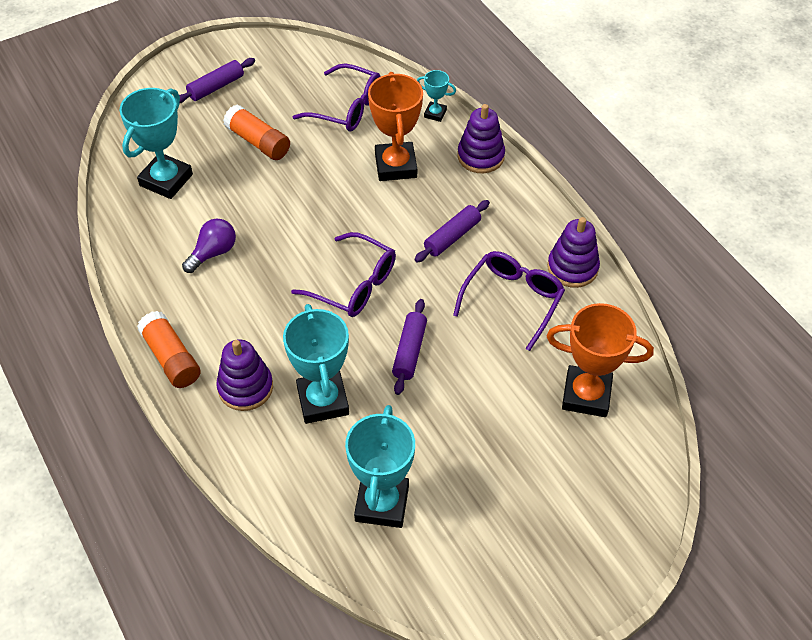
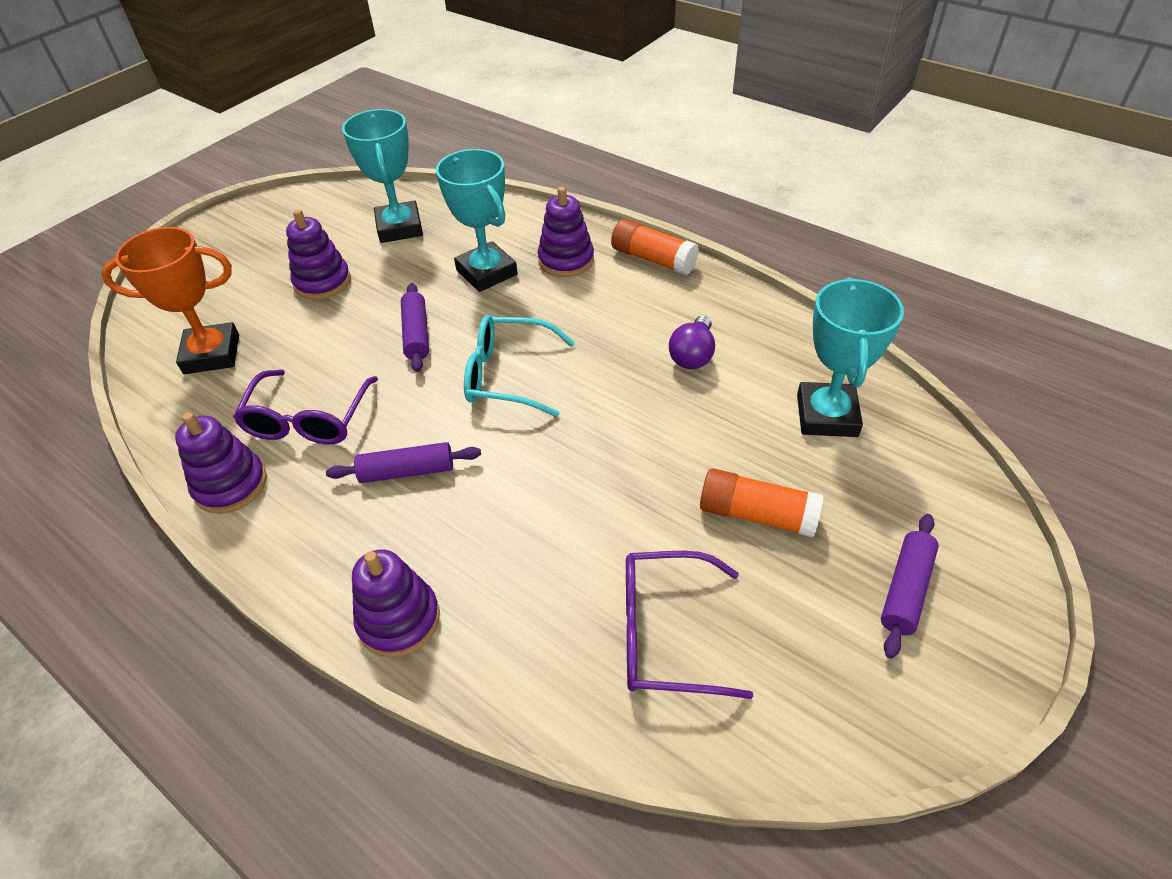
camera: 160 degrees right, 5 degrees down
purple glasses [291,232,396,317] -> turquoise glasses [464,315,575,417]
orange trophy [368,72,423,181] -> none
purple rolling pin [414,200,490,262] -> purple rolling pin turned 60 degrees clockwise [326,442,481,483]
turquoise trophy [417,70,456,122] -> none
none -> purple stacking toy [286,209,351,300]

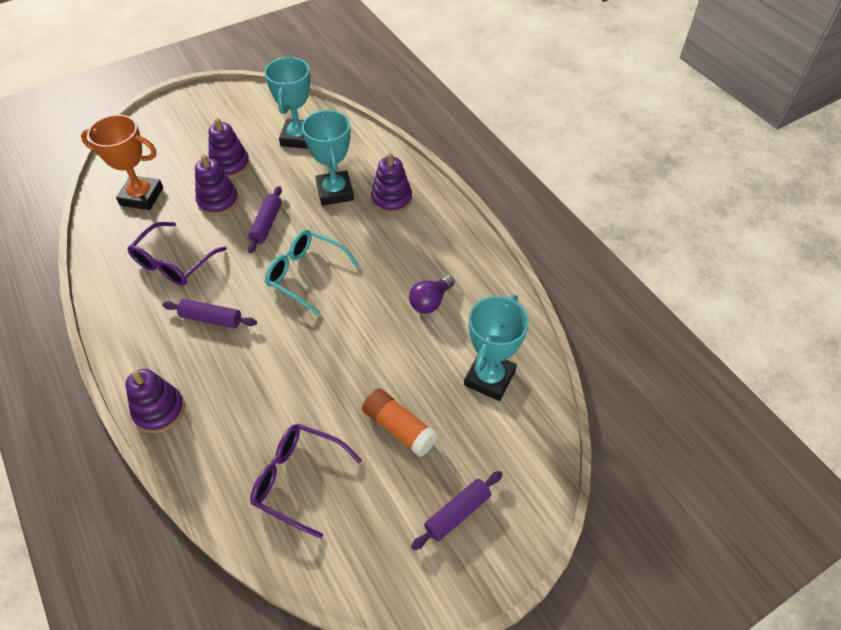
camera: 20 degrees right, 5 degrees up
purple stacking toy [175,412,267,514] -> purple stacking toy moved to [195,155,239,216]
orange glue stick [611,219,699,275] -> none

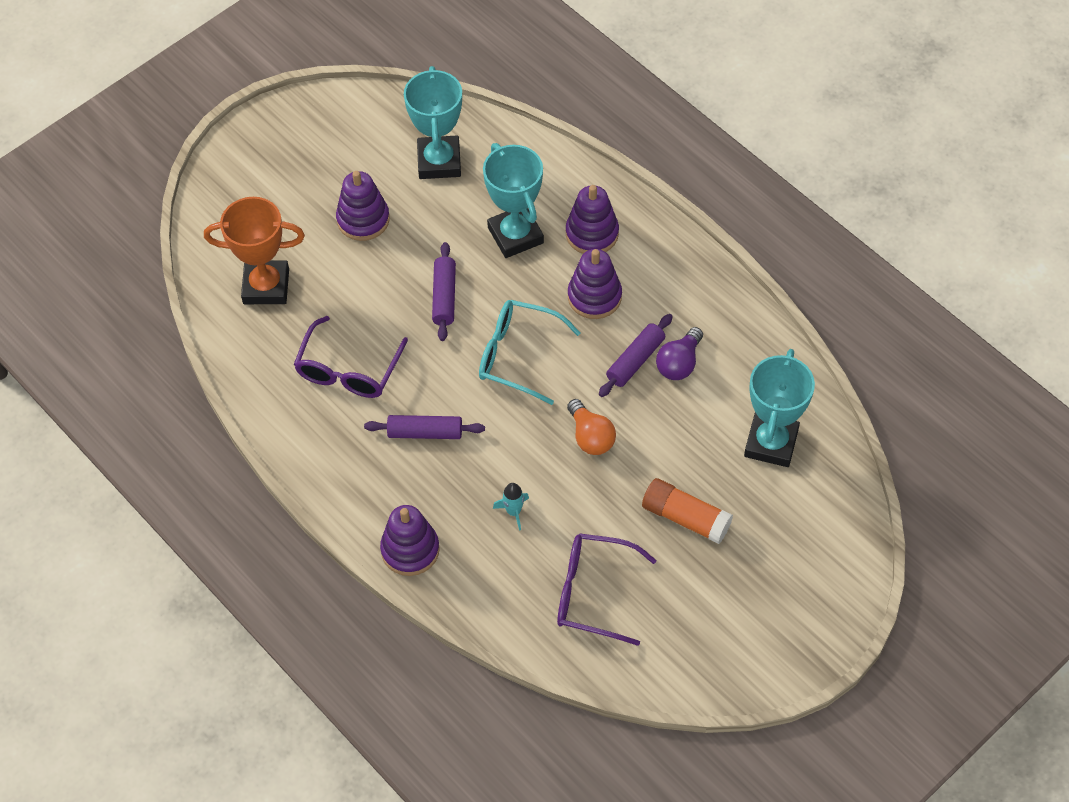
camera: 10 degrees left, 5 degrees up
purple stacking toy [195,155,239,216] -> purple stacking toy moved to [568,249,622,319]
purple rolling pin [411,471,502,550] -> purple rolling pin moved to [599,314,673,397]
none -> turquoise rocket [493,483,529,531]
none -> orange light bulb [567,399,616,455]

